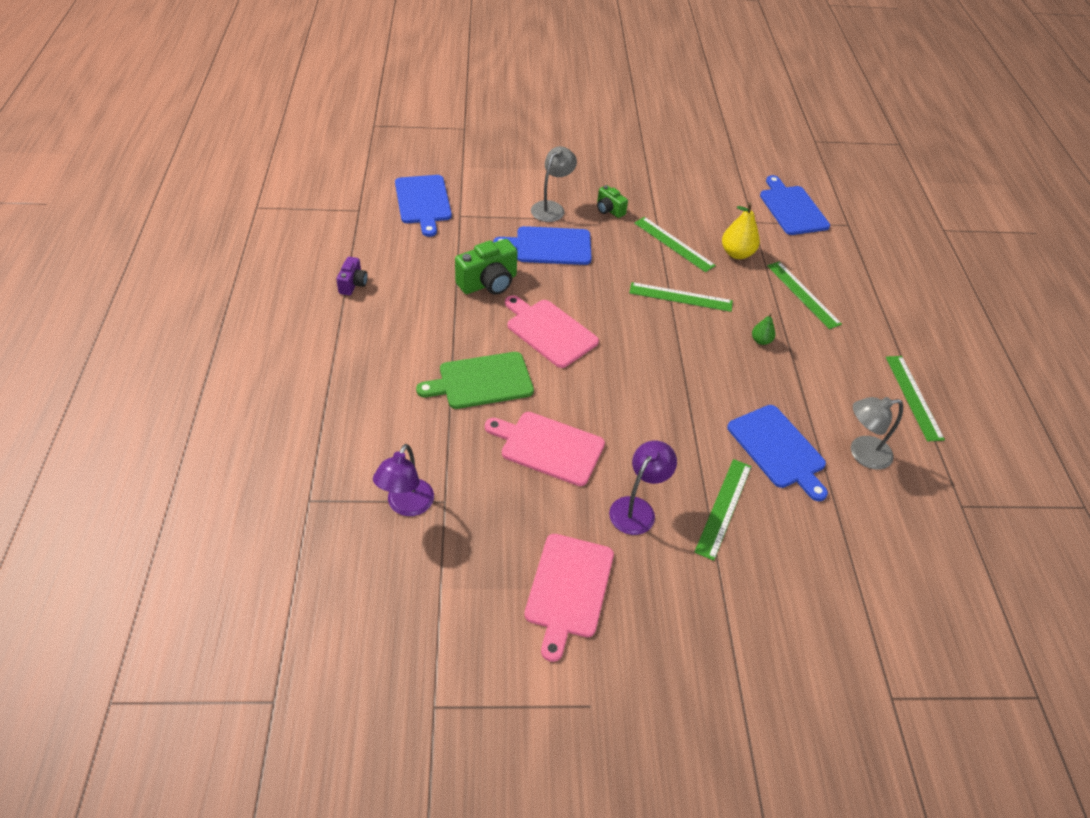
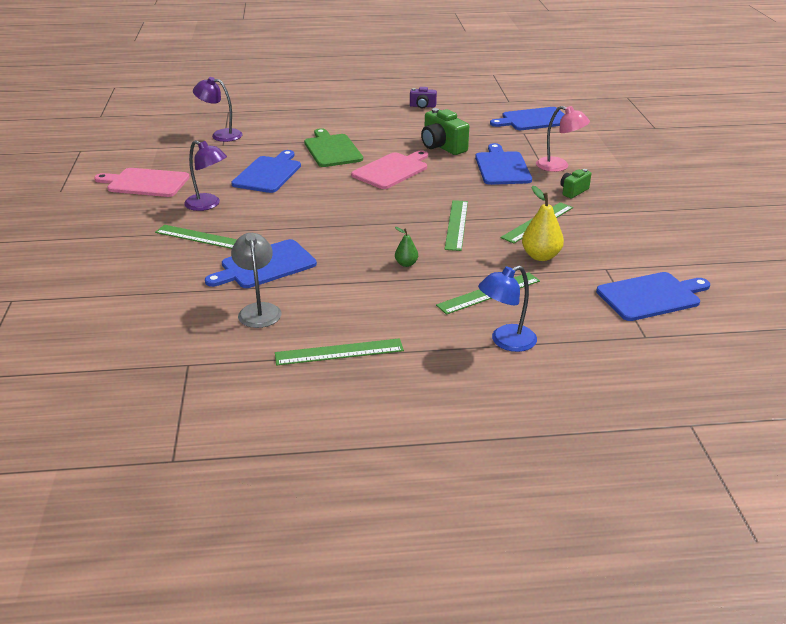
camera: 90 degrees right, 15 degrees down
pink cutting board [485,412,605,486] -> blue cutting board [231,150,301,193]
grey lamp [531,146,577,222] -> pink lamp [536,106,590,172]
none -> blue lamp [478,266,537,352]

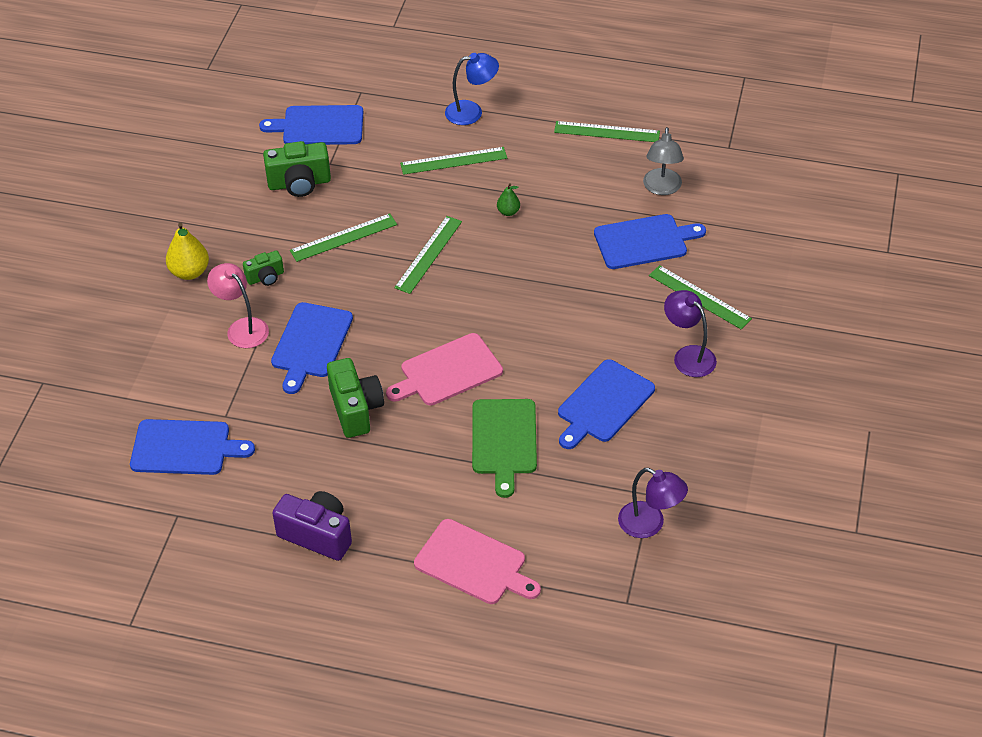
camera: 160 degrees left, 15 degrees up
pink cutting board [94,168,190,197] -> pink cutting board moved to [414,519,541,604]
purple camera [410,87,437,108] -> purple camera [272,491,352,561], size x1.73
yellow pear [522,186,564,261] -> yellow pear moved to [166,222,209,280]
none -> green camera [263,141,331,197]

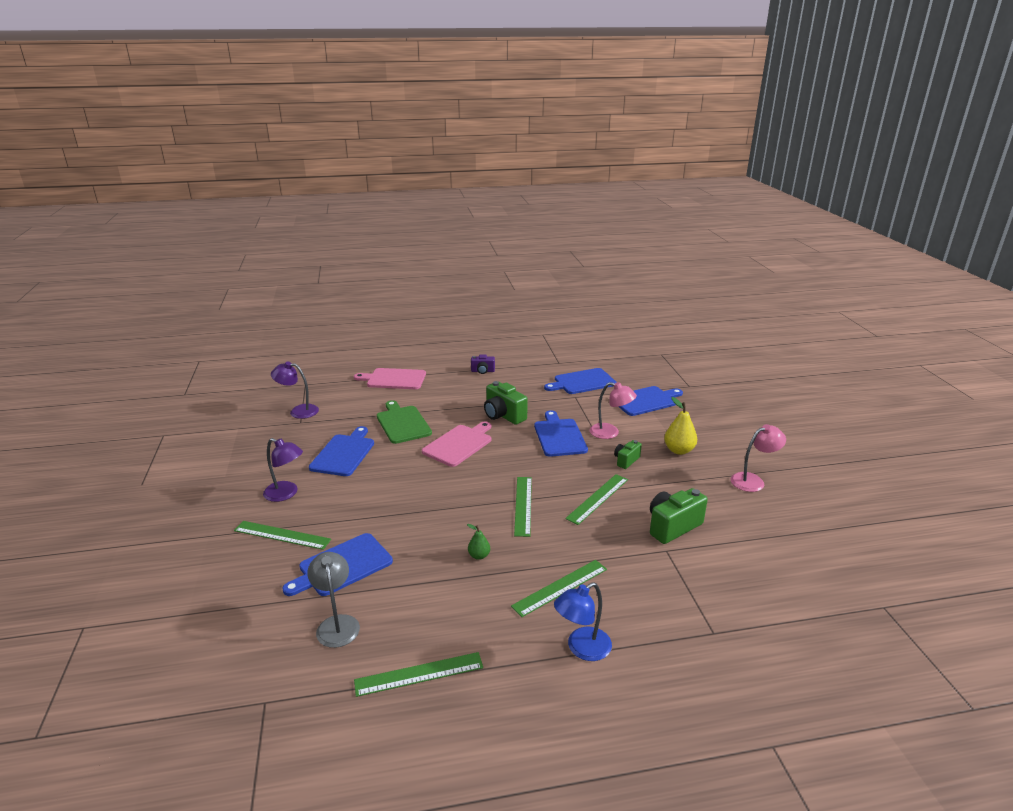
camera: 155 degrees right, 20 degrees down
blue cutting board [259,105,363,145] -> blue cutting board moved to [619,386,683,416]
purple camera [272,491,352,561] -> purple camera [471,354,495,374], size x0.58
none -> pink lamp [731,424,786,492]

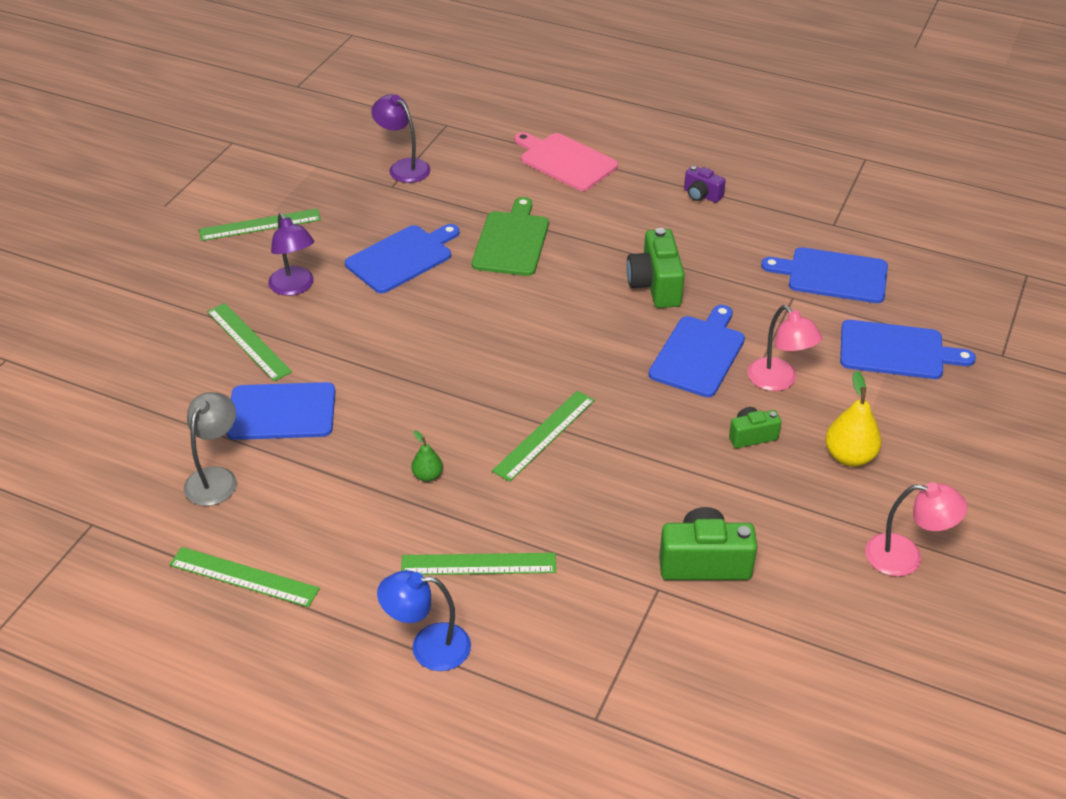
camera: 35 degrees right, 15 degrees up
pink cutting board [422,421,491,467] -> none
green ruler [565,474,628,525] -> green ruler moved to [199,209,321,241]

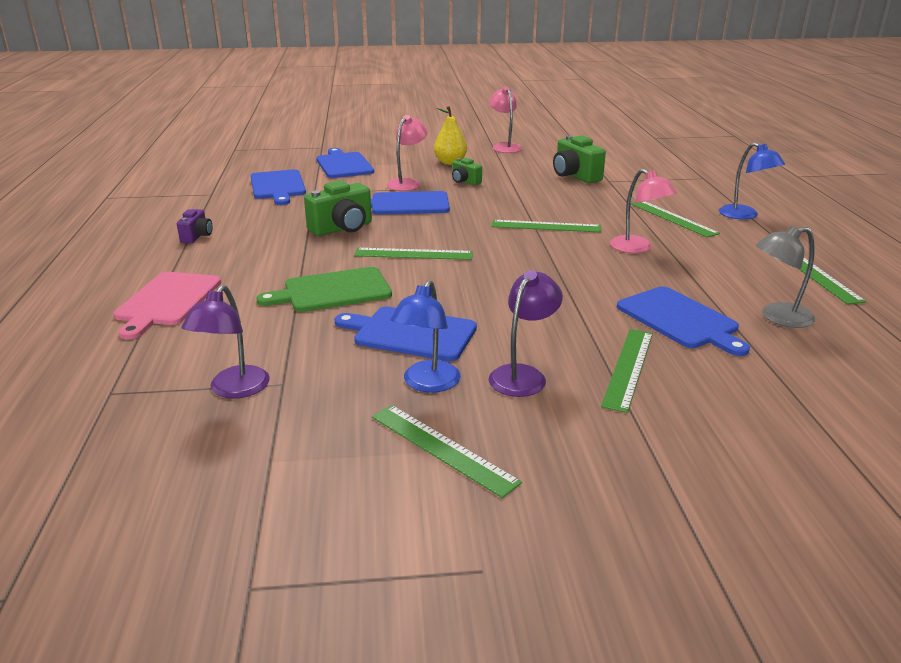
camera: 120 degrees left, 15 degrees down
green pear [411,430,443,482] -> pink lamp [610,169,677,253]
none -> green ruler [354,248,473,260]
none -> blue lamp [390,280,461,393]

